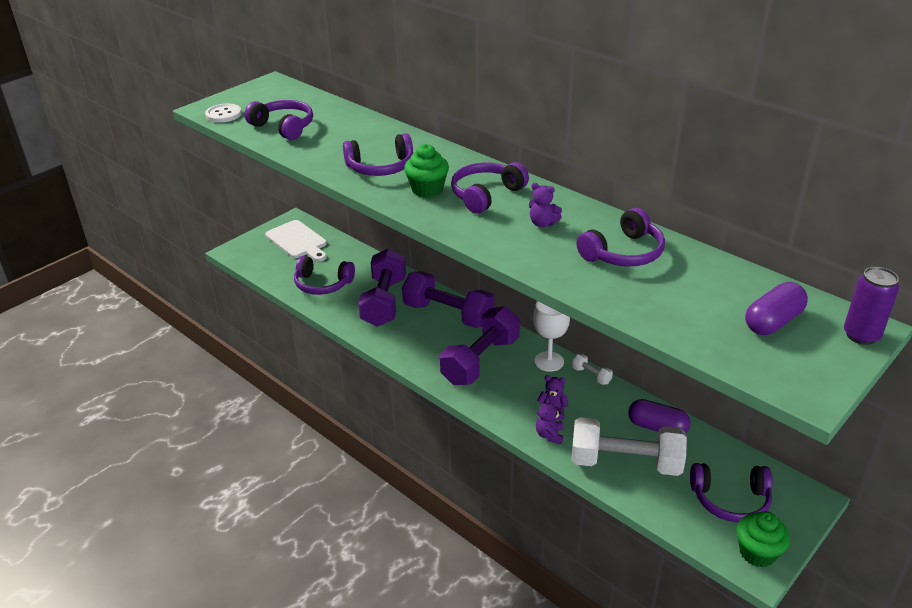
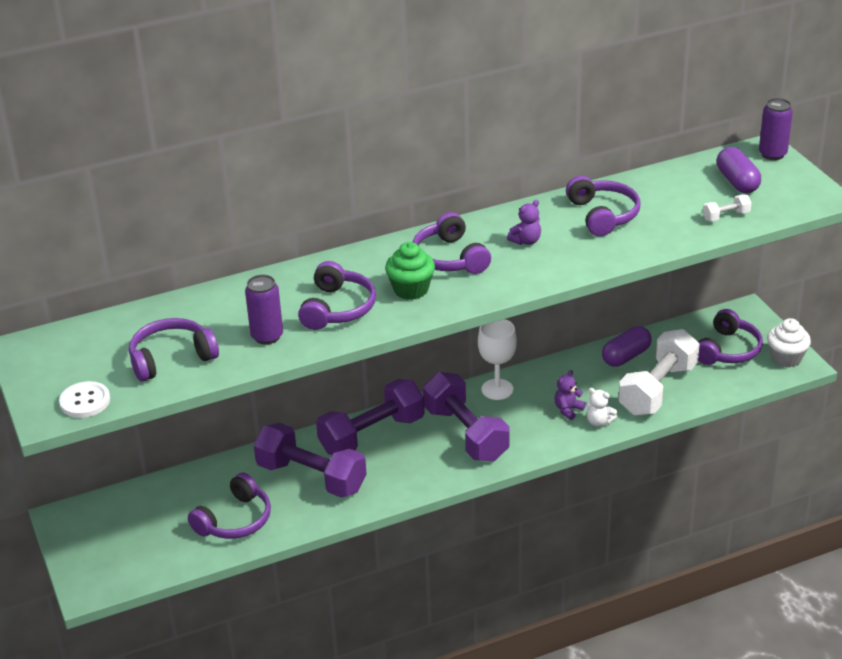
camera: 65 degrees left, 0 degrees up
white cutting board [265,220,327,262] -> none
purple teddy bear [536,397,563,444] -> white teddy bear [586,388,617,427]
white dumbbell [572,354,613,385] -> white dumbbell moved to [703,194,752,221]
green cupcake [736,511,790,567] -> white cupcake [767,318,811,368]
none -> purple can [245,275,283,345]

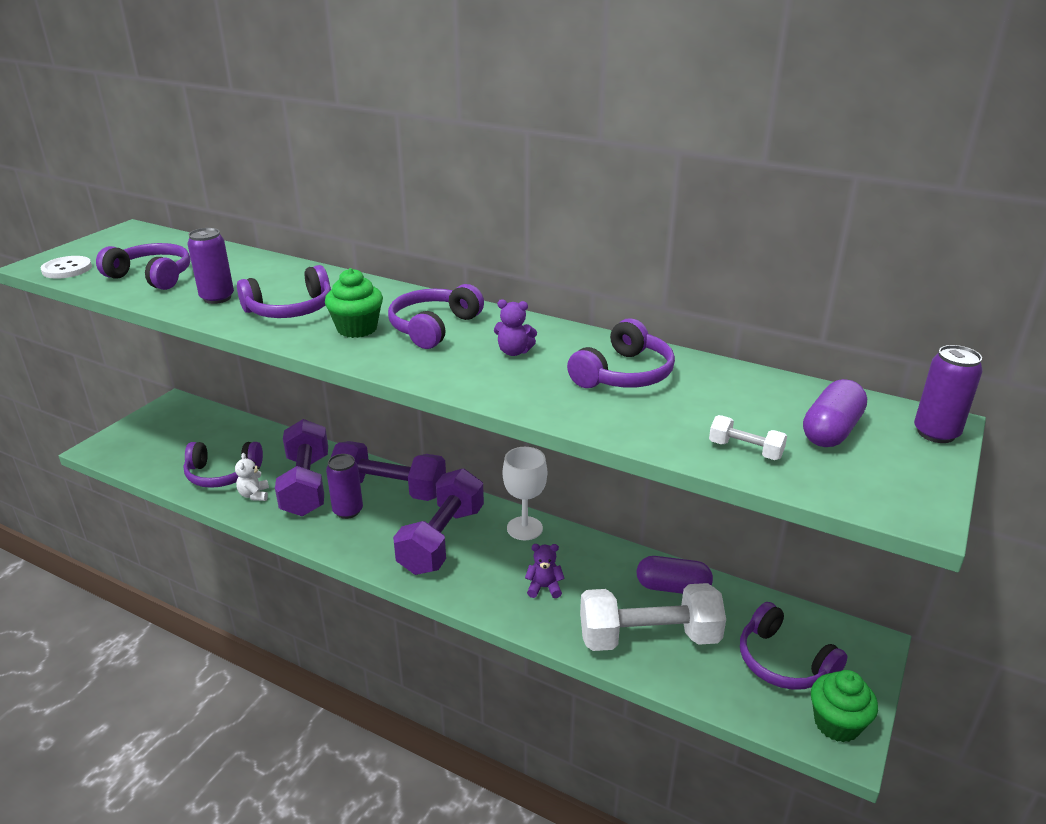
camera: 50 degrees right, 5 degrees down
white teddy bear [586,388,617,427] -> white teddy bear moved to [235,453,269,501]
purple headphones [698,309,763,365] -> purple headphones turned 60 degrees clockwise [740,602,847,690]
white cupcake [767,318,811,368] -> green cupcake [811,670,878,742]
none -> purple can [326,454,363,519]

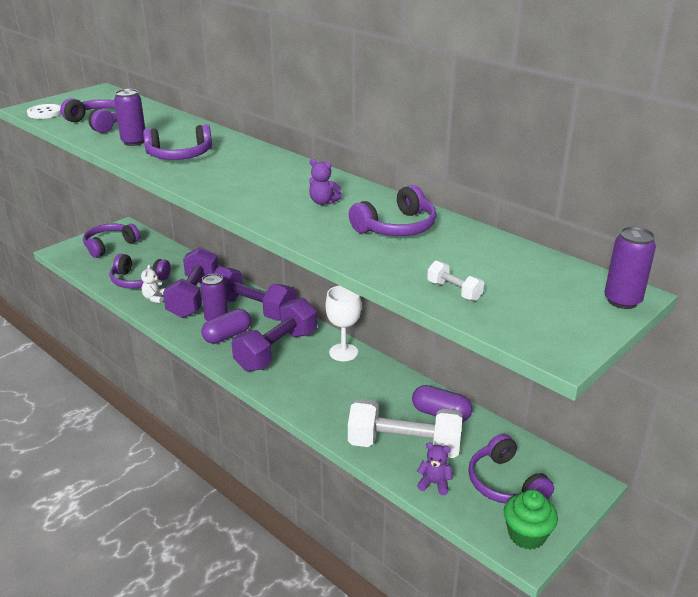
camera: 15 degrees right, 0 degrees up
green cupcake [325,268,383,338] -> none
purple headphones [388,284,484,349] -> purple headphones moved to [83,223,140,258]
purple teddy bear [525,544,565,598] -> purple teddy bear moved to [417,442,453,495]
purple capsule [803,379,867,447] -> purple capsule moved to [201,309,251,344]

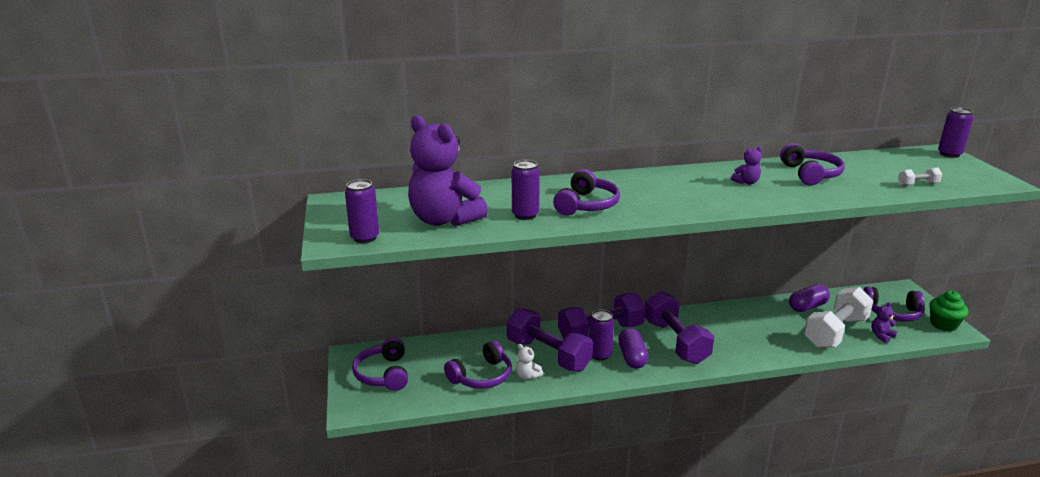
camera: 55 degrees left, 5 degrees down
white button [27,104,61,119] -> purple can [345,179,379,243]
purple headphones [60,98,117,133] -> purple teddy bear [408,115,488,226]
white goblet [326,286,362,361] -> none

